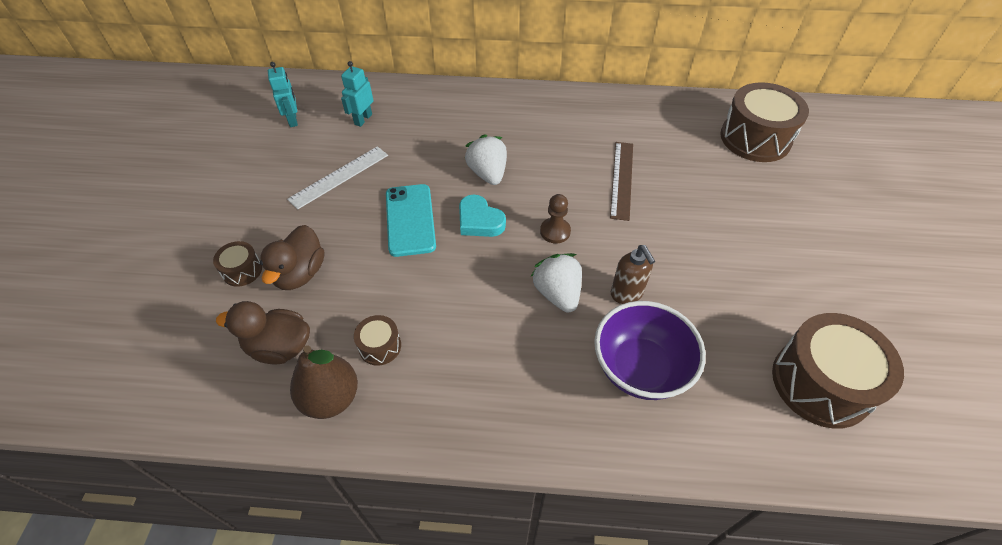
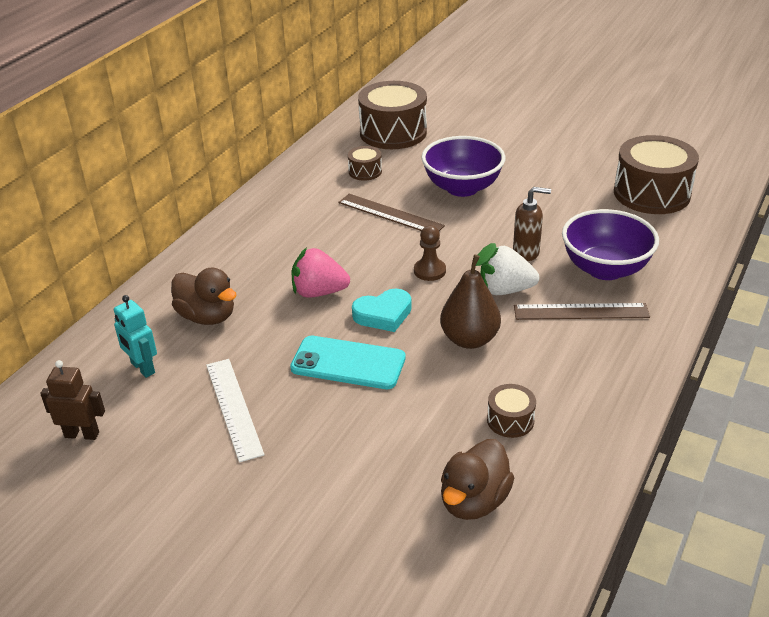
camera: 65 degrees left, 15 degrees down
brown drum [213,241,262,287] -> brown drum moved to [348,146,382,181]
brown duck [260,225,324,290] -> brown duck moved to [171,267,237,325]
turquoise robot [268,62,298,127] -> brown robot [40,360,105,440]
brown pear [290,346,358,419] -> brown pear moved to [440,243,501,349]
white strawberry [465,134,507,185] -> pink strawberry [292,247,350,298]
none -> purple bowl [421,136,505,197]
none -> brown ruler [514,303,650,320]

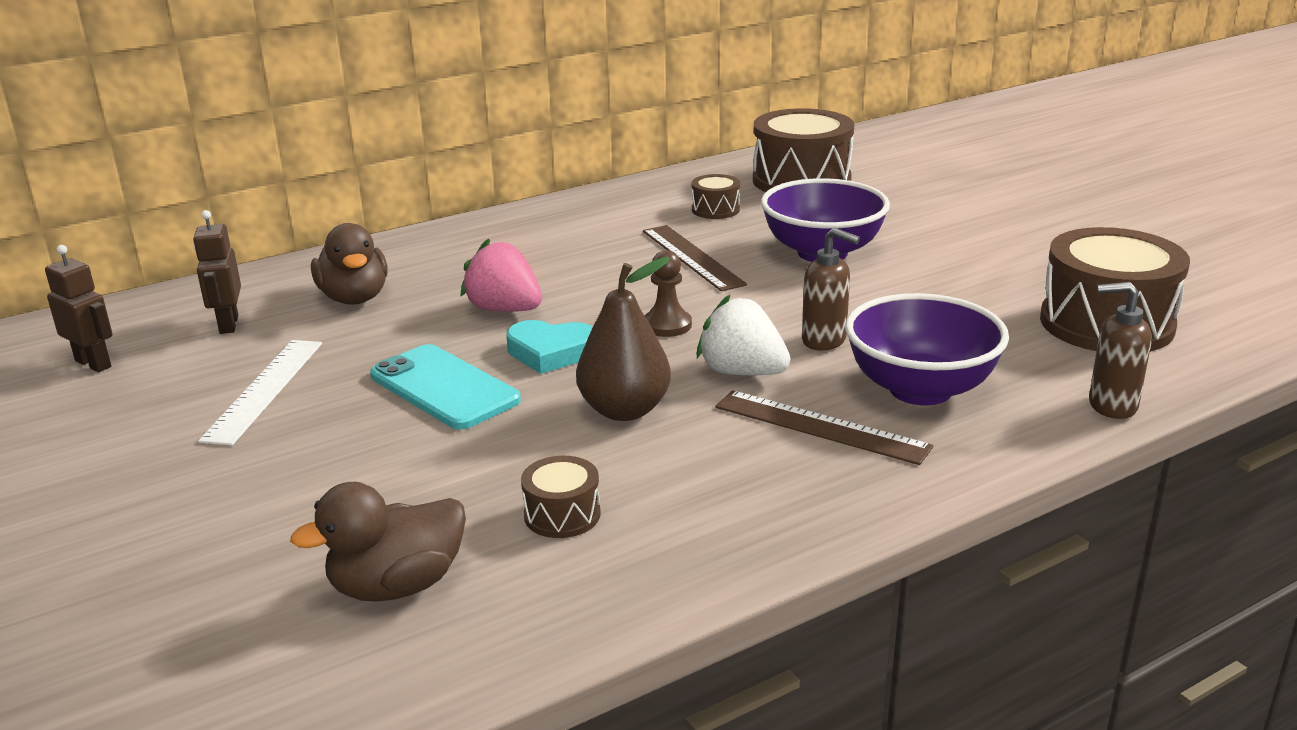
camera: 30 degrees right, 10 degrees down
turquoise robot [114,295,157,378] -> brown robot [193,210,241,334]
none -> brown soap dispenser [1089,282,1152,419]

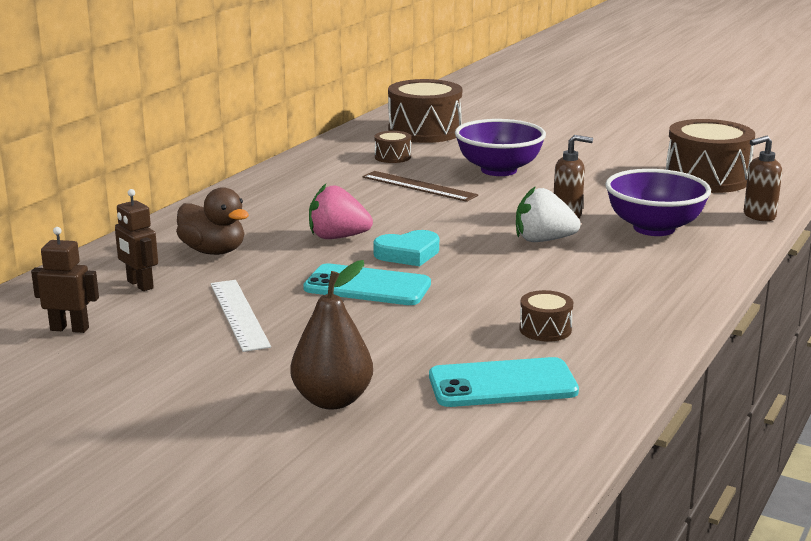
camera: 30 degrees left, 5 degrees down
brown duck [290,482,466,602] -> turquoise phone [429,357,579,407]
brown pear [576,257,671,421] -> brown pear moved to [290,260,373,409]
brown pawn [644,250,692,337] -> none
brown ruler [715,390,934,465] -> none

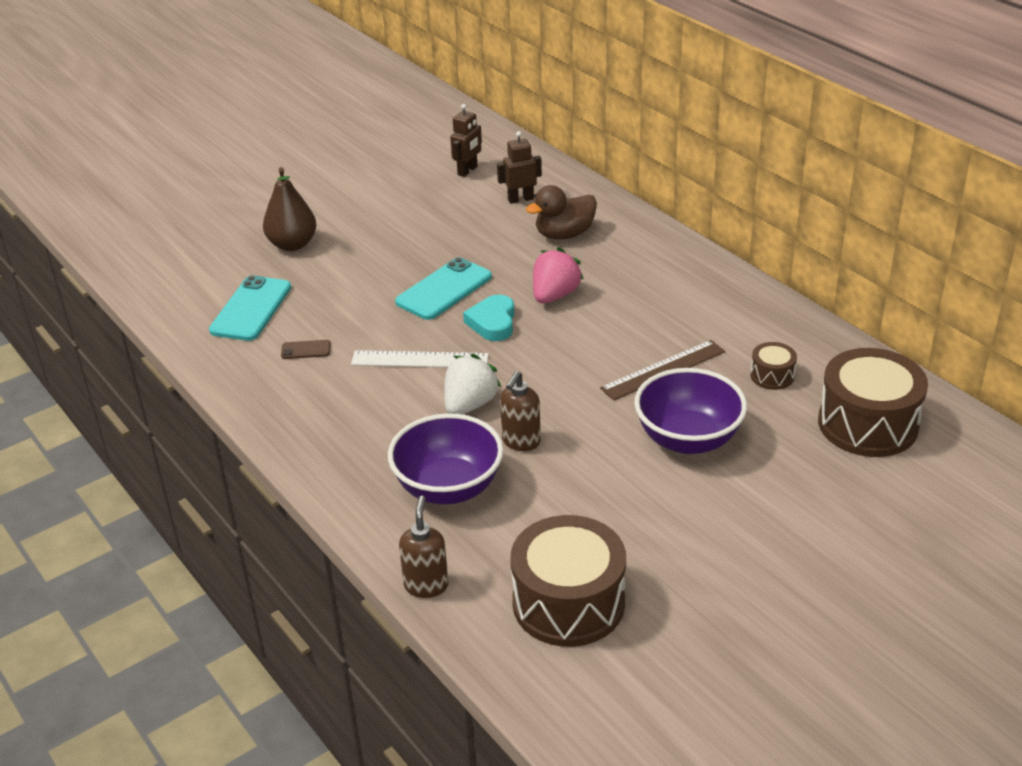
camera: 115 degrees right, 15 degrees up
white ruler [211,280,271,352] -> white ruler moved to [351,350,489,367]
brown drum [519,290,573,342] -> brown phone [281,340,331,359]

